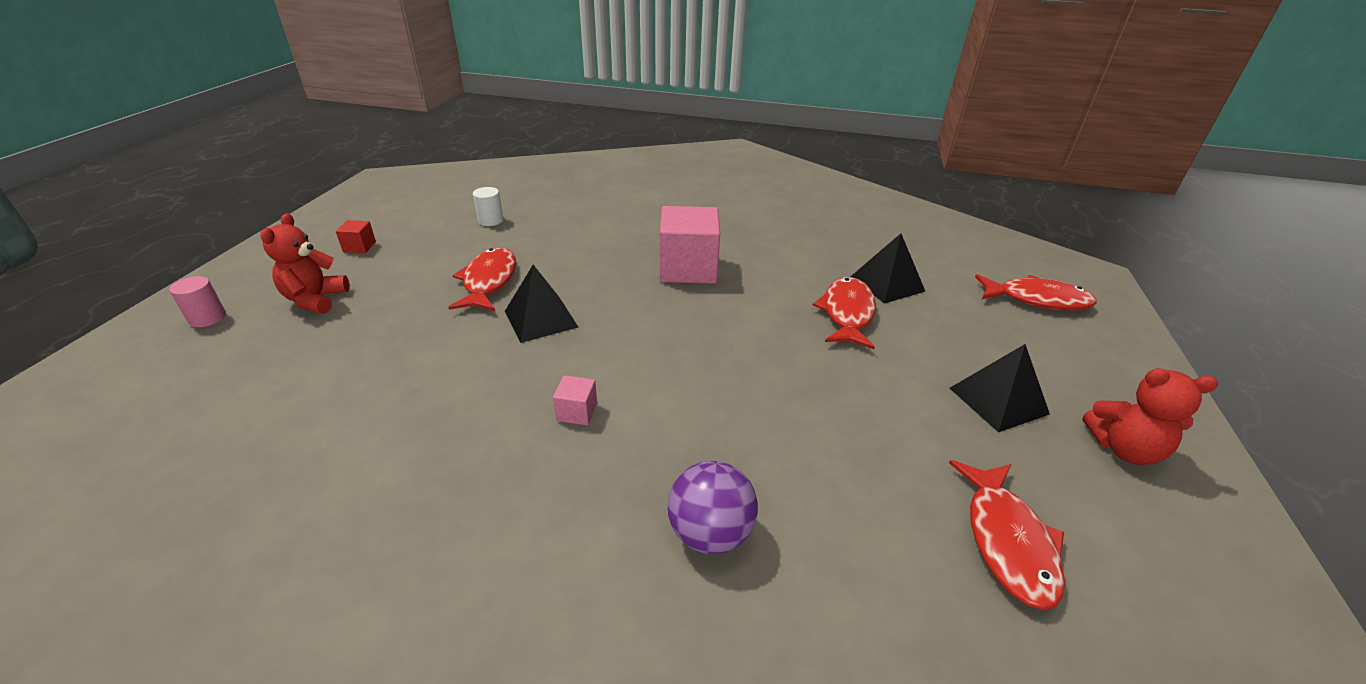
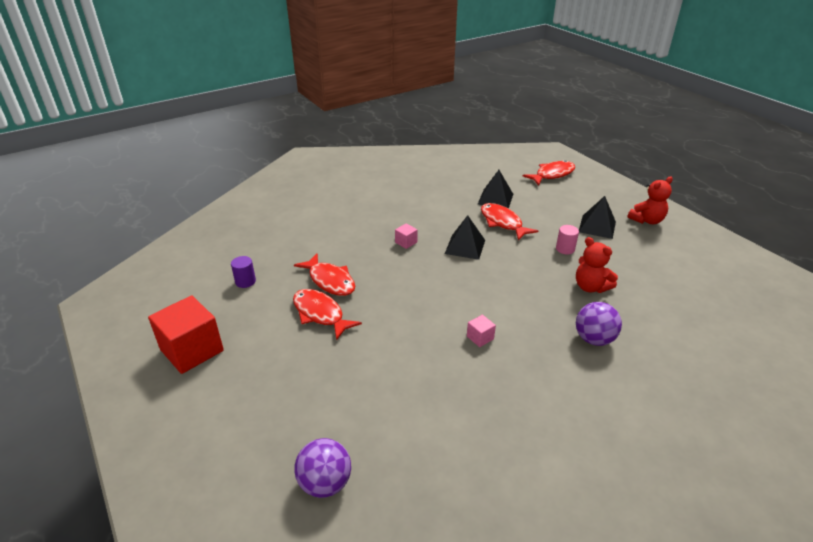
camera: 45 degrees left, 0 degrees up
pink cylinder [170,276,226,327] -> pink cylinder moved to [556,225,579,254]
red teddy bear [260,213,349,314] -> red teddy bear moved to [576,237,618,293]
red cube [336,220,376,253] -> red cube [148,295,224,374], size x2.29
white cylinder [473,187,504,226] -> purple cylinder [231,256,256,288]
black pyramid [505,265,578,343] -> black pyramid moved to [445,215,485,260]
pink cube [660,206,720,284] -> pink cube [395,223,418,249], size x0.44
red fish [949,460,1065,610] -> red fish moved to [294,254,355,296]
none -> purple ball [294,438,351,498]

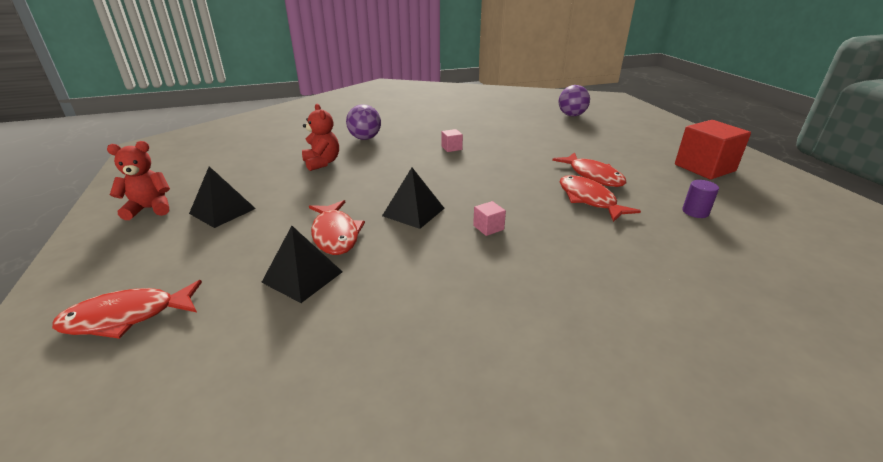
camera: 165 degrees left, 5 degrees down
pink cylinder [556,225,579,254] -> none

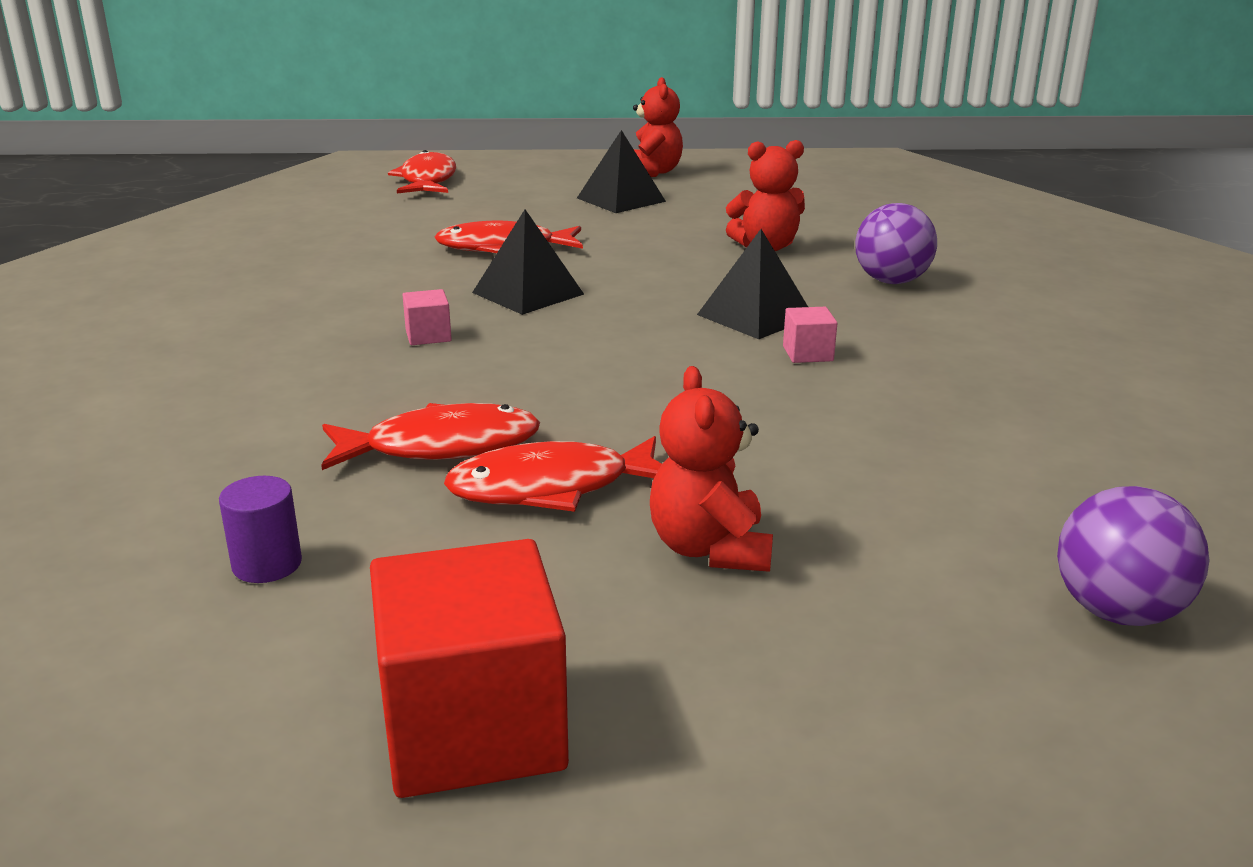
camera: 105 degrees right, 5 degrees down
black pyramid [261,226,343,303] -> black pyramid moved to [697,229,808,339]
none -> red teddy bear [650,366,773,572]

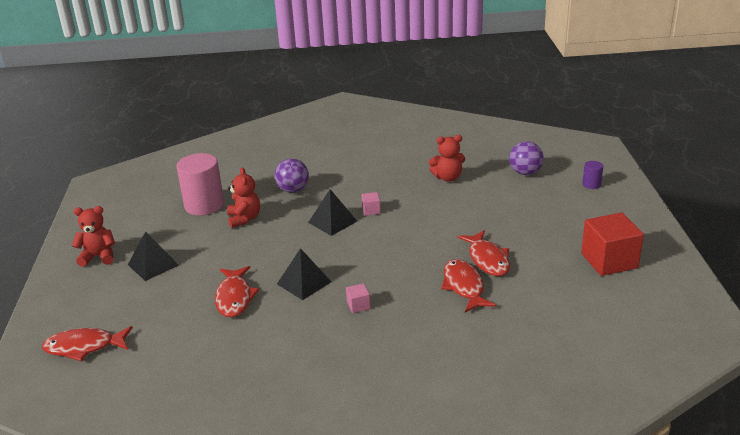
camera: 90 degrees left, 5 degrees up
purple cylinder [219,476,302,583] -> purple cylinder moved to [582,161,603,189]
red teddy bear [650,366,773,572] -> red teddy bear moved to [429,135,465,182]
none -> pink cylinder [177,153,224,215]

